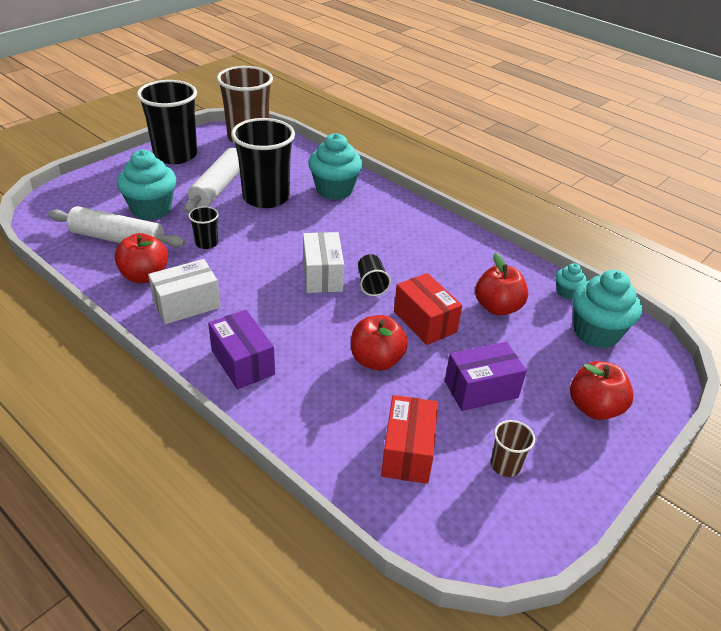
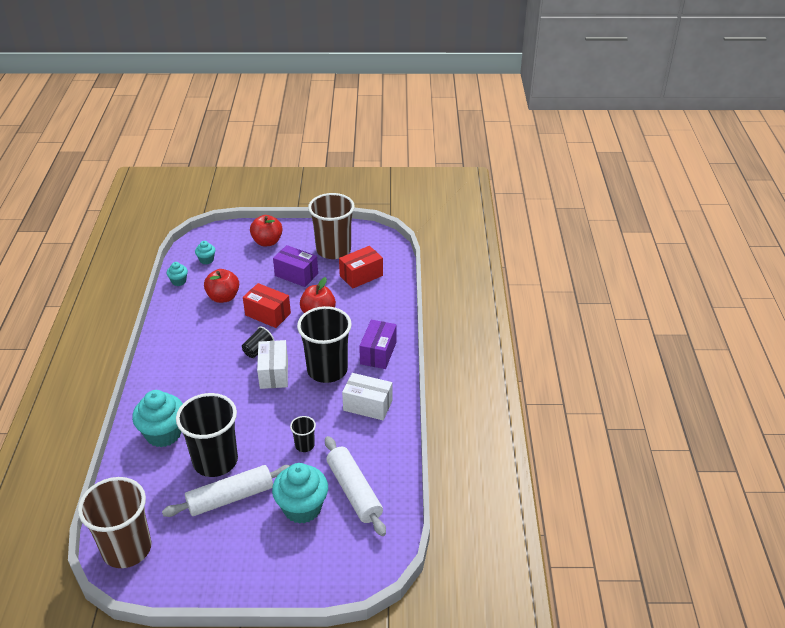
camera: 130 degrees left, 0 degrees up
red apple [114,233,168,283] -> none
black cup [137,80,197,164] -> black cup moved to [297,306,352,383]
white box [303,232,344,293] -> white box turned 45 degrees counterclockwise [257,340,288,389]
red box [394,273,462,345] -> red box turned 75 degrees counterclockwise [243,283,291,328]
brown cup [491,420,535,477] -> brown cup [308,193,355,259], size x2.25
turquoise cupcake [573,270,642,348] -> turquoise cupcake [195,241,215,264], size x0.49

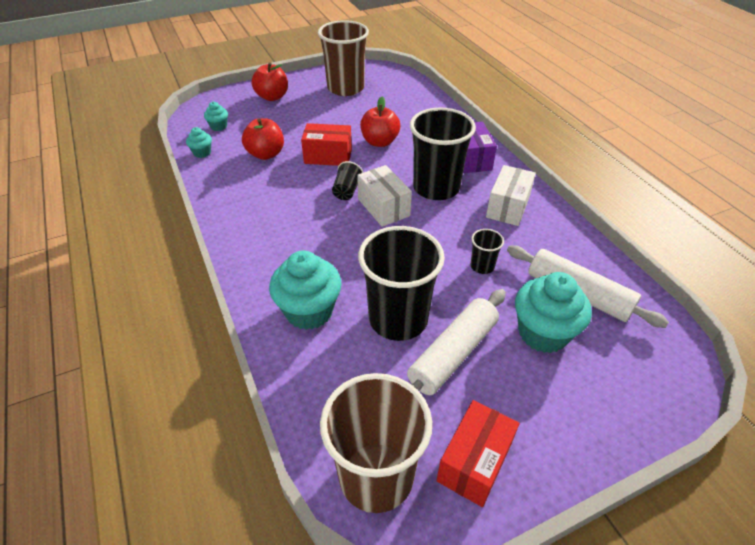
camera: 25 degrees left, 5 degrees up
purple box [273,245,318,287] -> none
red box [339,246,383,289] -> red box moved to [436,400,520,507]
white box [342,373,392,420] -> white box turned 60 degrees counterclockwise [486,165,536,226]

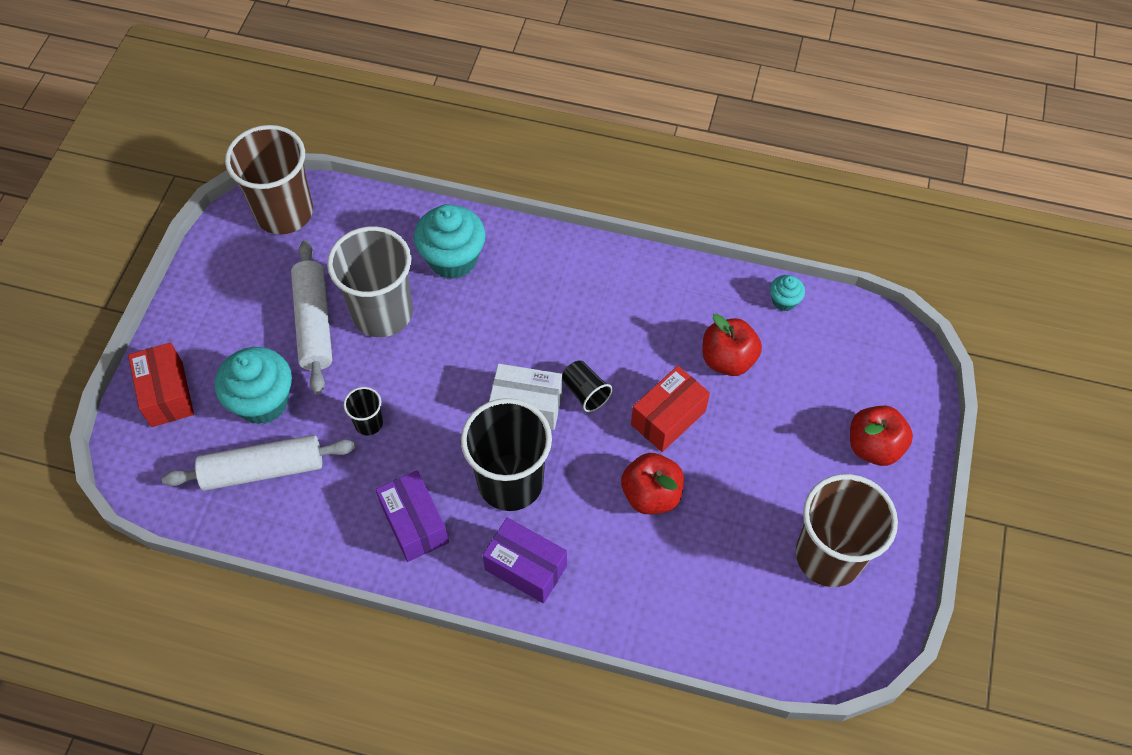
camera: 130 degrees right, 15 degrees up
turquoise cupcake [204,102,228,131] -> none
black cup [358,226,445,341] -> grey cup [327,226,413,337]
red box [436,400,520,507] -> red box moved to [128,342,194,427]
white box [486,165,536,226] -> purple box [376,470,449,562]

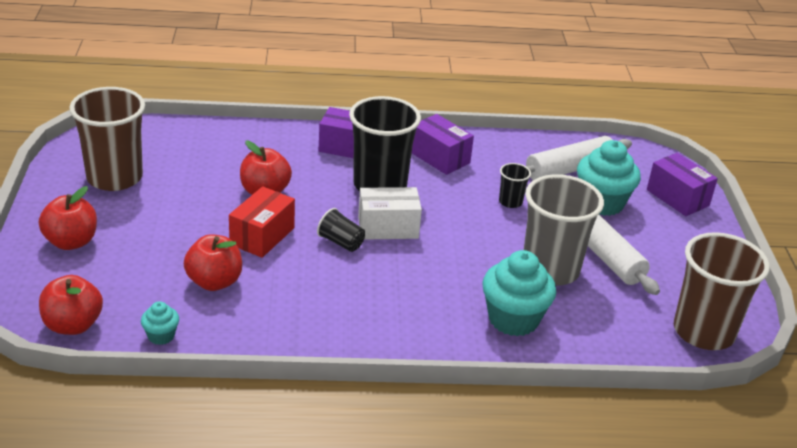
camera: 160 degrees right, 25 degrees down
red box [128,342,194,427] -> purple box [647,153,718,216]
none -> red apple [39,275,103,335]

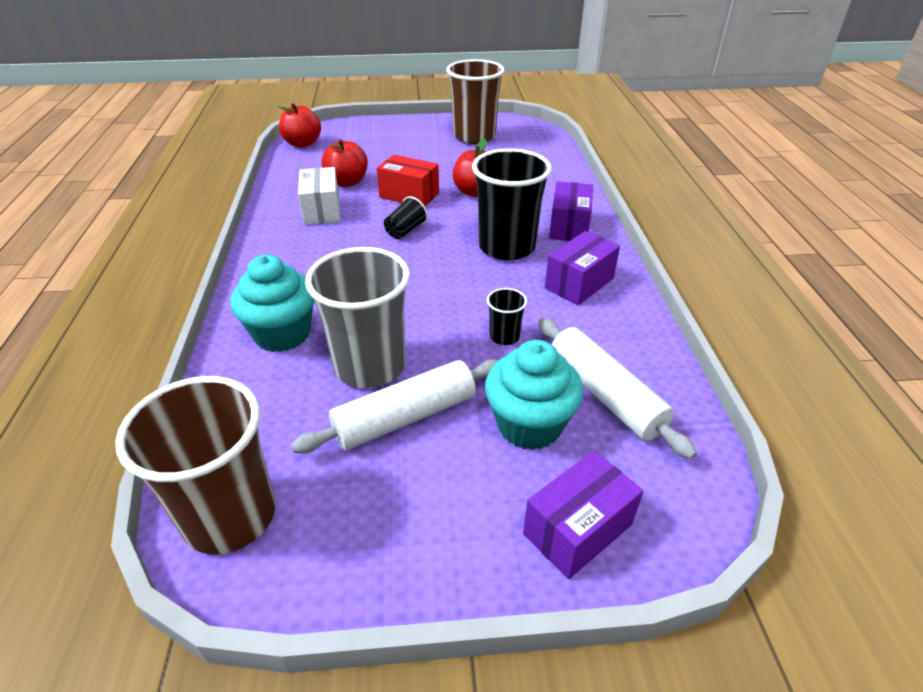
camera: 90 degrees right, 5 degrees up
red apple [39,186,97,250] -> none
turquoise cupcake [141,301,179,345] -> none
white box [358,187,422,240] -> white box moved to [298,167,340,225]

